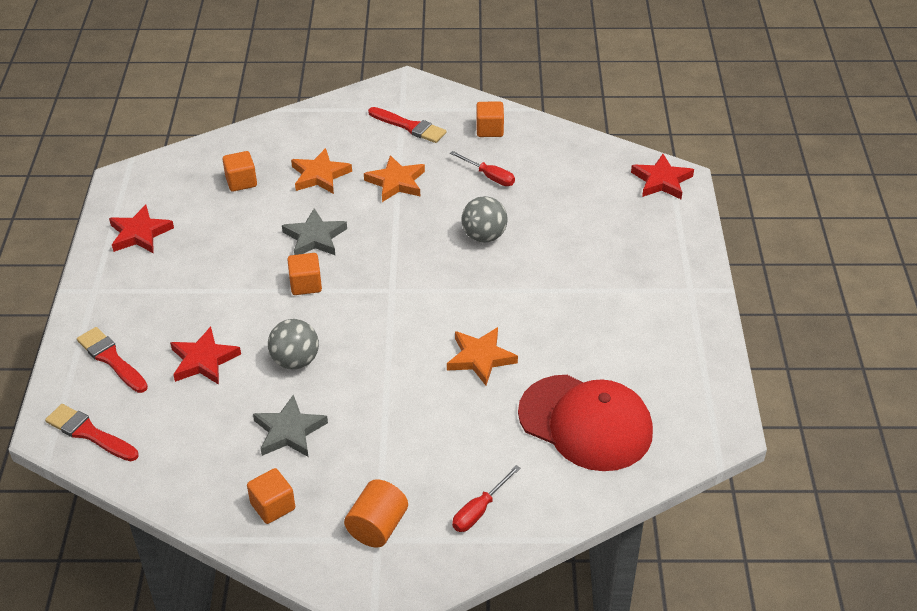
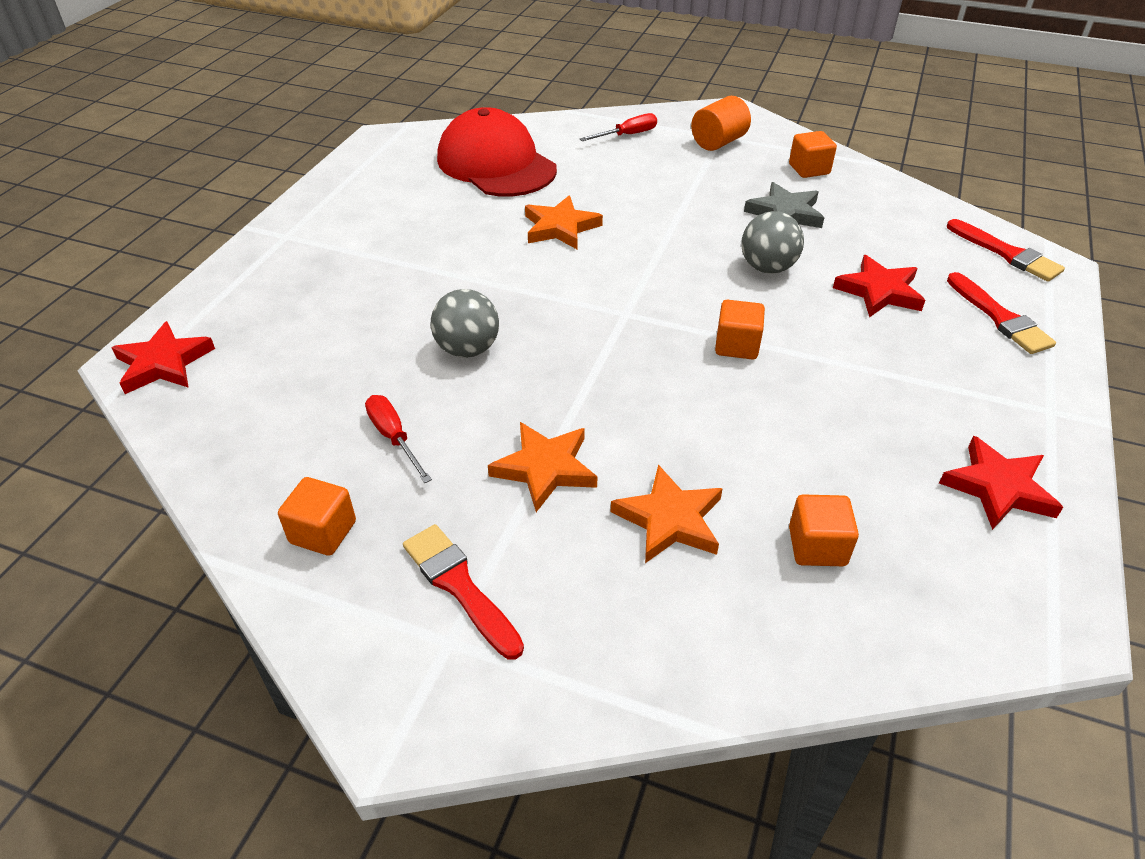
camera: 160 degrees left, 0 degrees up
grey star [282,209,347,255] -> none

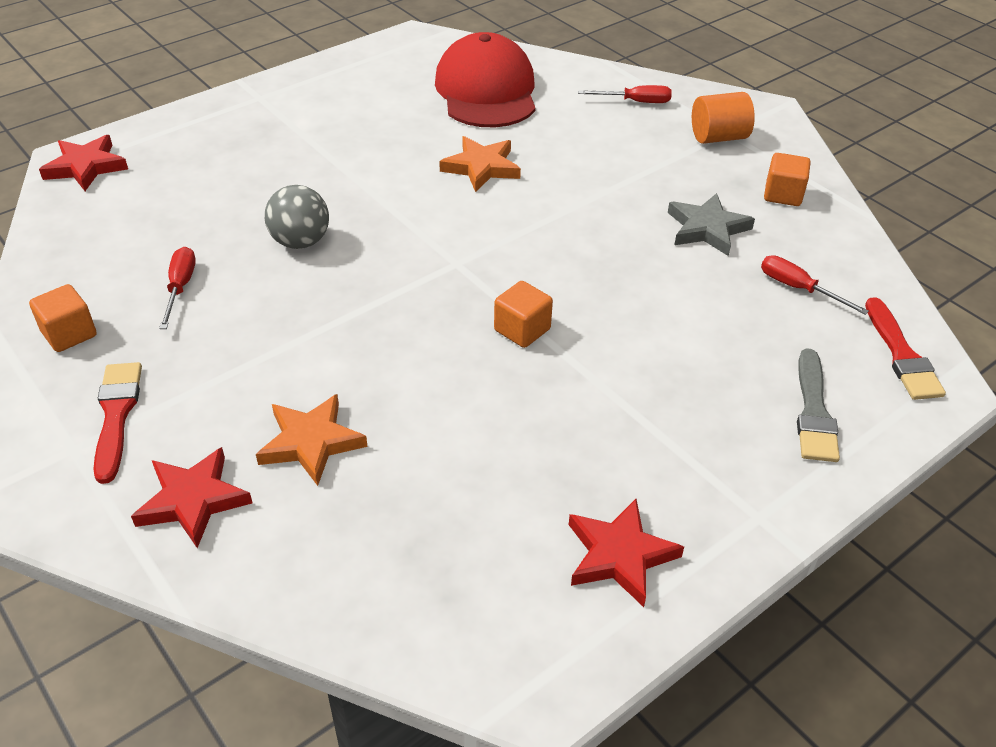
camera: 30 degrees right, 0 degrees up
orange star [488,422,597,512] -> none
grey ball [741,211,804,274] -> none
orange cube [789,494,859,566] -> none
red star [833,255,926,317] -> red star moved to [131,447,252,548]
red brush [947,272,1056,354] -> grey brush [797,349,840,462]
none -> red screwdriver [761,255,869,315]

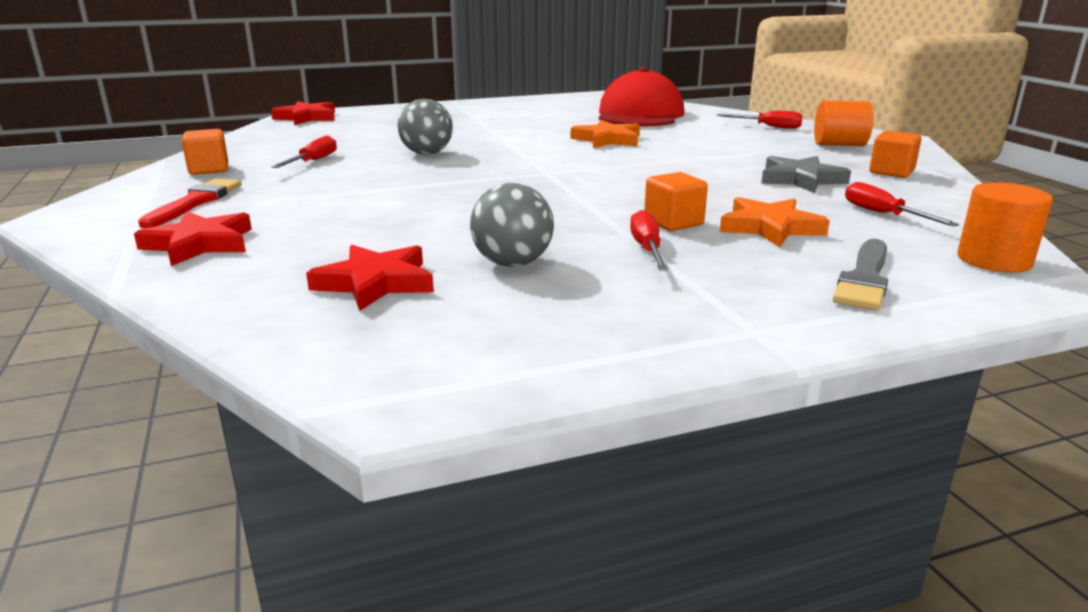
camera: 20 degrees right, 20 degrees down
orange star [256,394,368,486] -> orange star moved to [720,197,830,247]
orange cube [494,281,553,348] -> orange cube moved to [644,172,708,231]
red star [569,499,684,607] -> red star moved to [306,245,434,311]
red brush [865,297,946,400] -> orange cylinder [957,182,1053,273]
none -> grey ball [470,183,554,267]
none -> red screwdriver [630,210,669,271]

